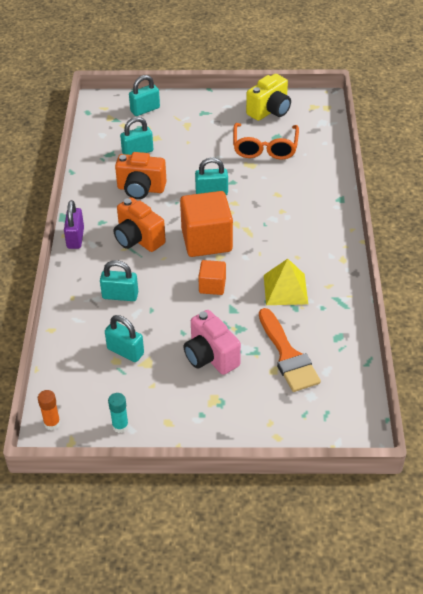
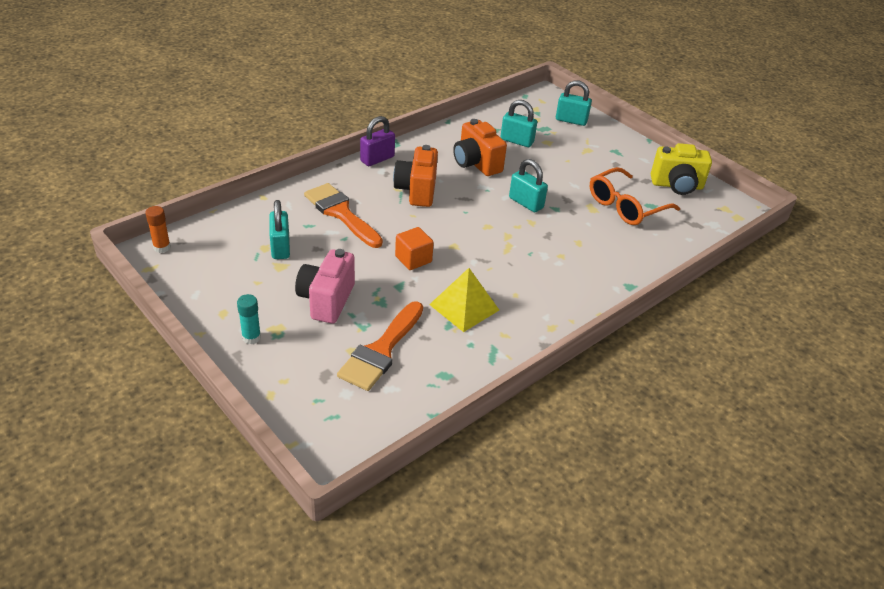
camera: 45 degrees right, 5 degrees down
turquoise padlock [100,260,138,301] -> orange brush [304,183,383,248]
turquoise glue stick [108,393,129,433] -> turquoise glue stick moved to [237,294,261,344]
orange cube [180,191,233,257] -> none

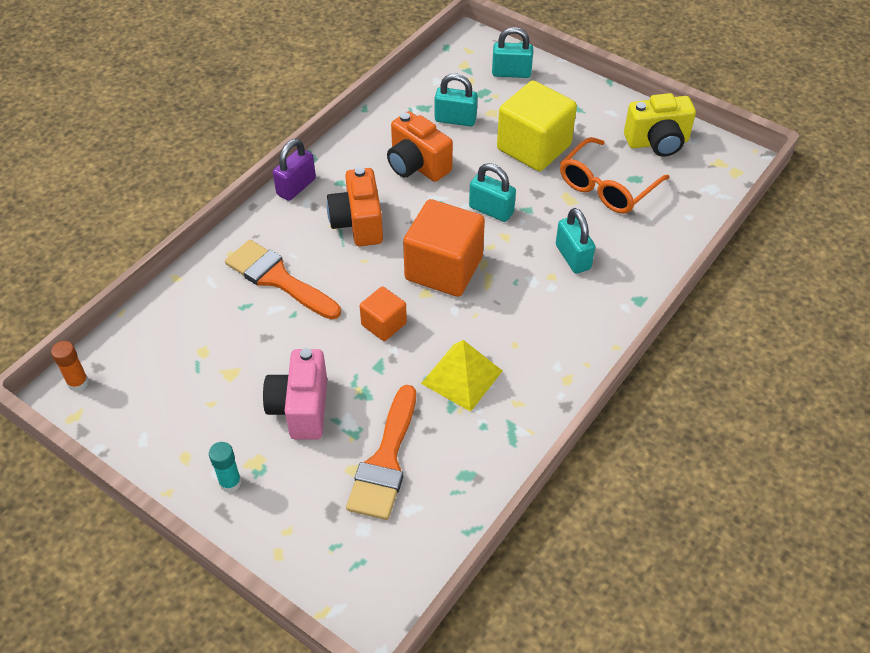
camera: 10 degrees left, 10 degrees up
turquoise padlock [269,200,290,259] -> turquoise padlock moved to [556,208,595,274]
none -> orange cube [403,199,485,297]
none -> yellow cube [497,81,577,171]

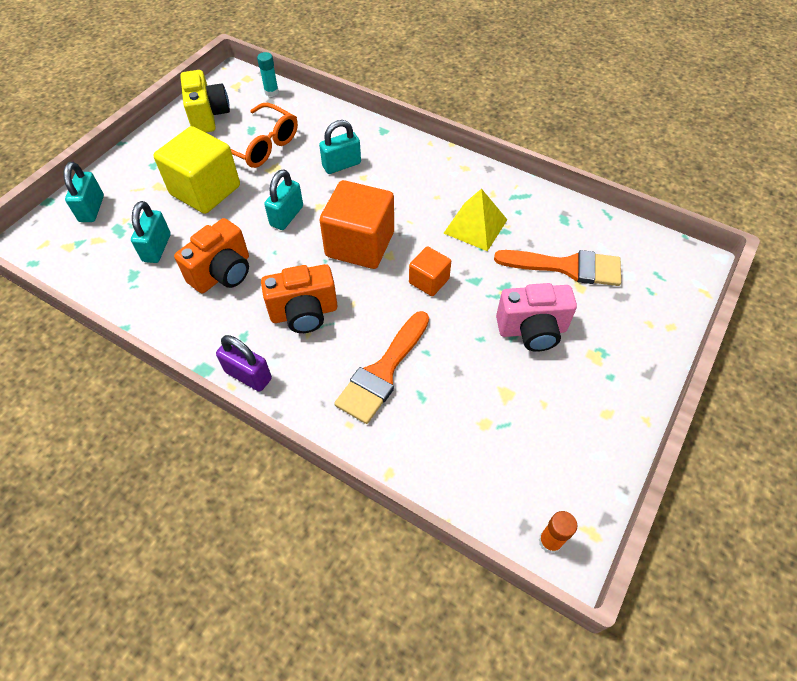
camera: 95 degrees left, 5 degrees up
turquoise glue stick [209,442,241,493] -> turquoise glue stick moved to [257,52,279,97]

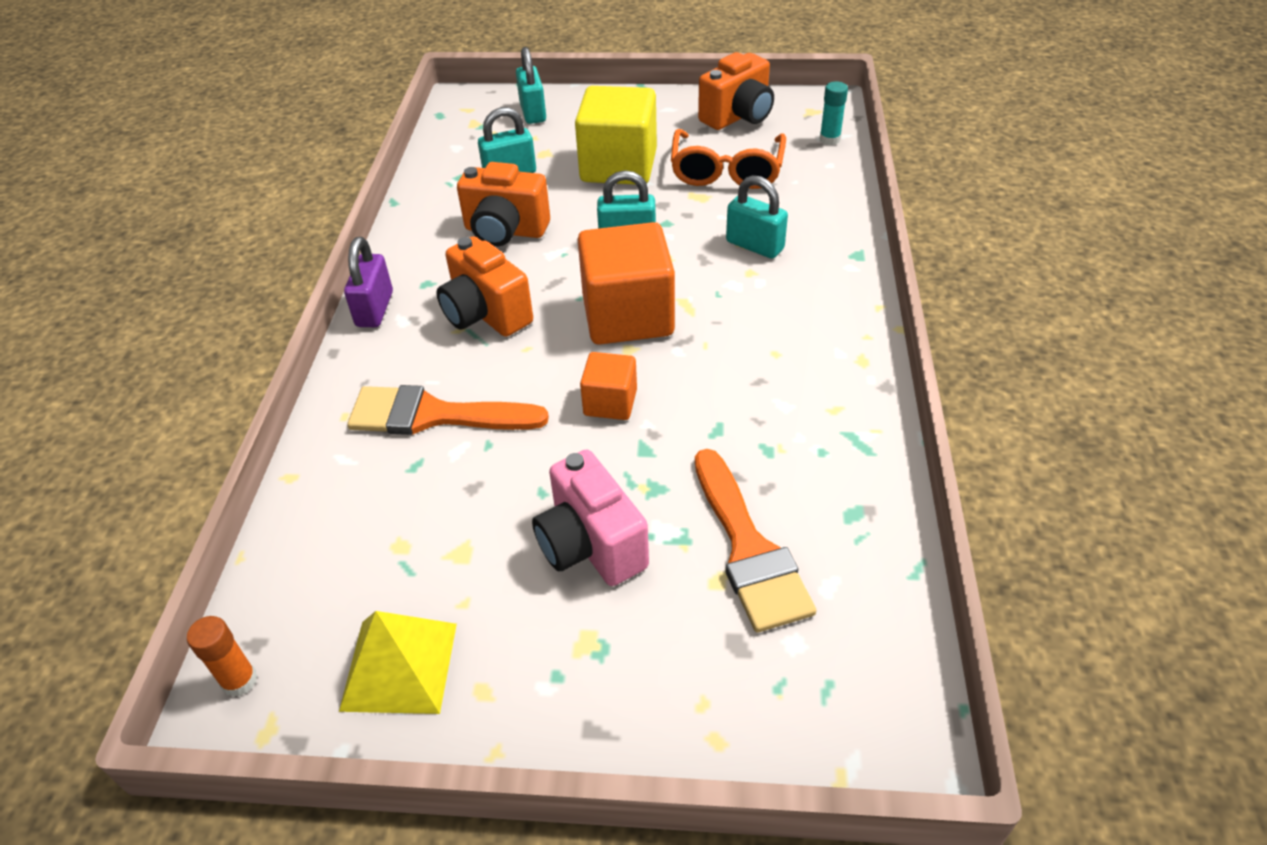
camera: 65 degrees right, 10 degrees down
turquoise padlock [64,162,104,222] -> turquoise padlock turned 75 degrees counterclockwise [516,47,546,124]
yellow camera [180,70,230,133] -> orange camera [698,52,774,130]
yellow pyramid [444,189,507,251] -> yellow pyramid moved to [339,611,457,714]

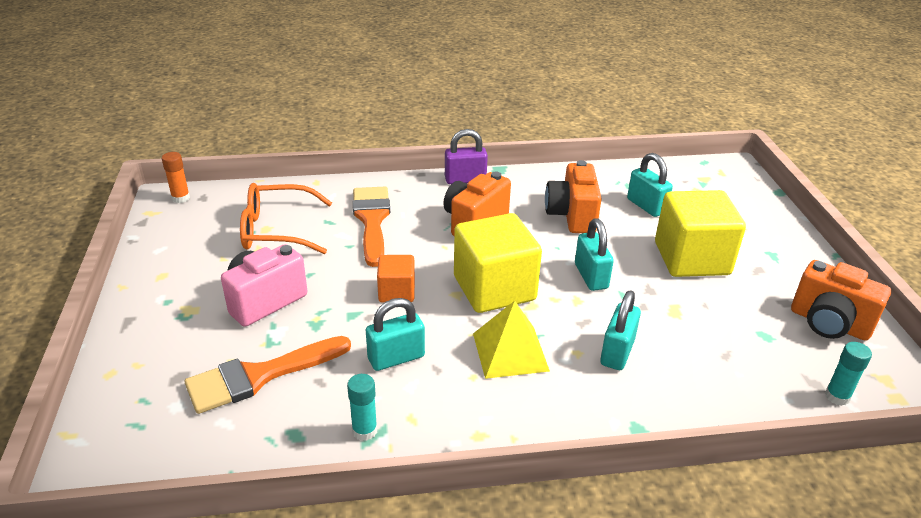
camera: 75 degrees right, 10 degrees down
yellow pyramid [339,611,457,714] -> yellow pyramid moved to [473,301,550,379]
turquoise padlock [516,47,546,124] -> turquoise padlock moved to [366,298,425,371]
orange cube [578,222,675,345] -> yellow cube [454,213,542,313]
orange glasses [671,129,786,189] -> orange glasses moved to [240,183,332,254]
none -> turquoise glue stick [347,374,377,441]

